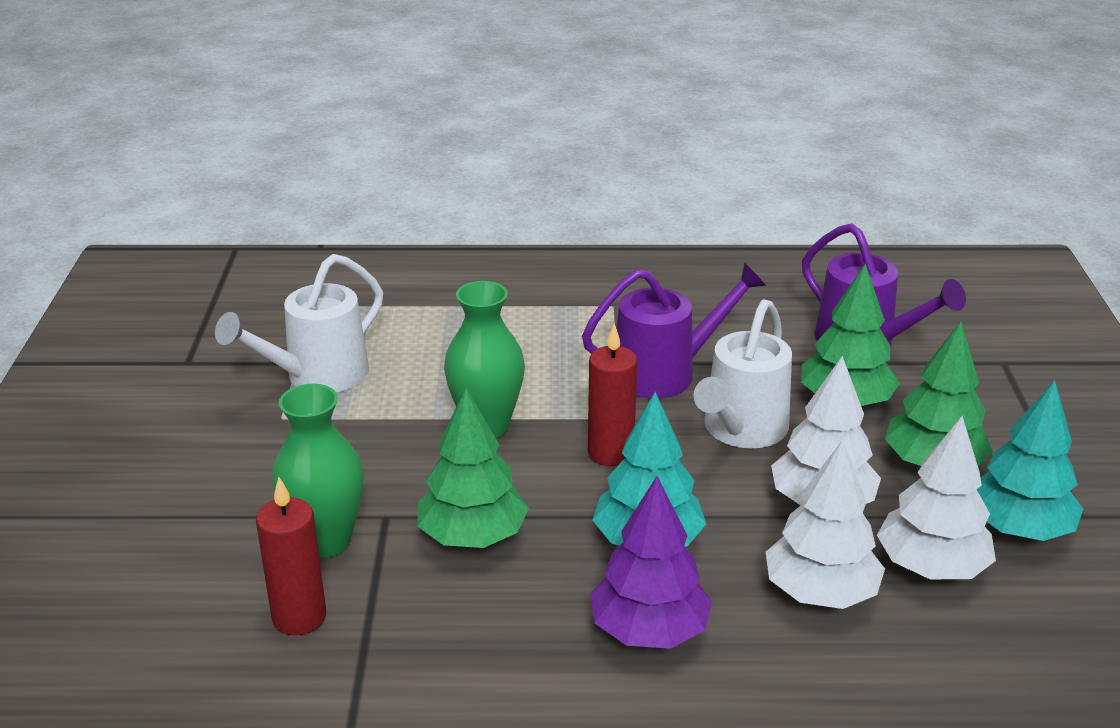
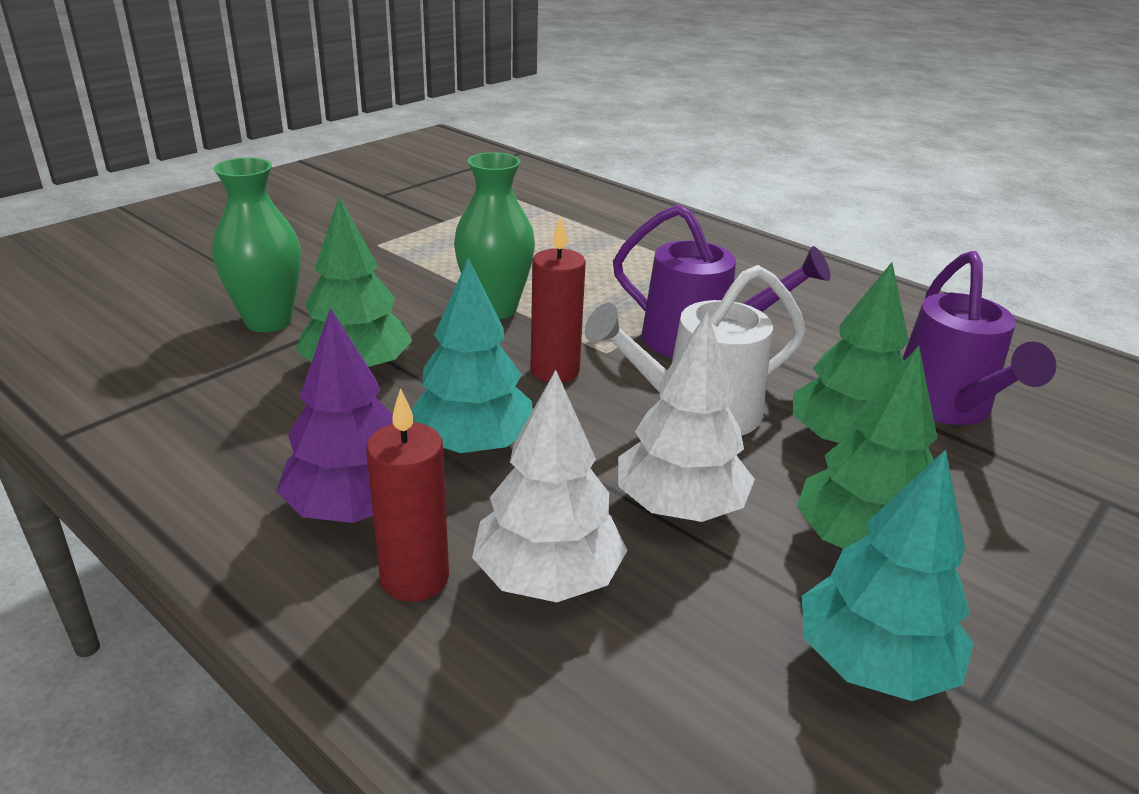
camera: 40 degrees right, 0 degrees up
white watering can [215,254,383,392] -> none
red candle [256,477,326,635] -> red candle moved to [366,388,449,602]
white tree [877,416,996,579] -> none

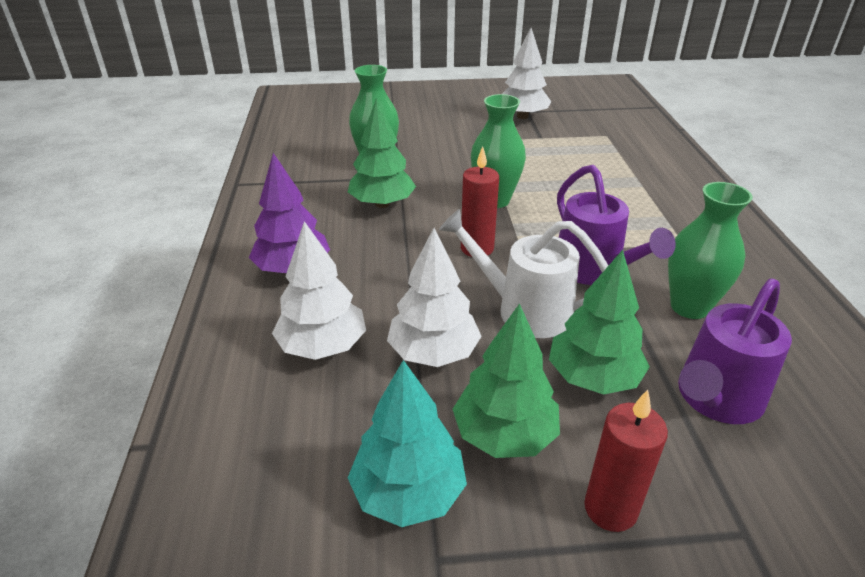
camera: 45 degrees right, 5 degrees up
red candle [366,388,449,602] -> red candle moved to [584,390,668,532]
turquoise tree [411,258,533,453] -> none
none -> white tree [502,28,551,119]
none -> green vase [668,182,753,319]

